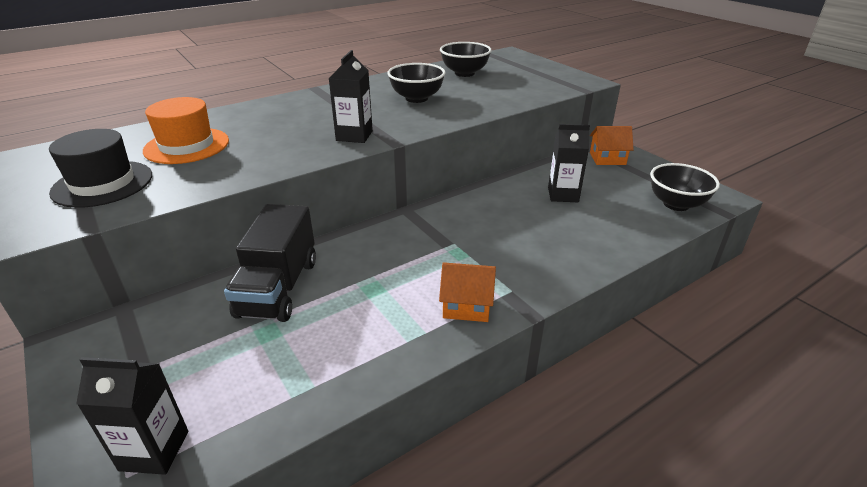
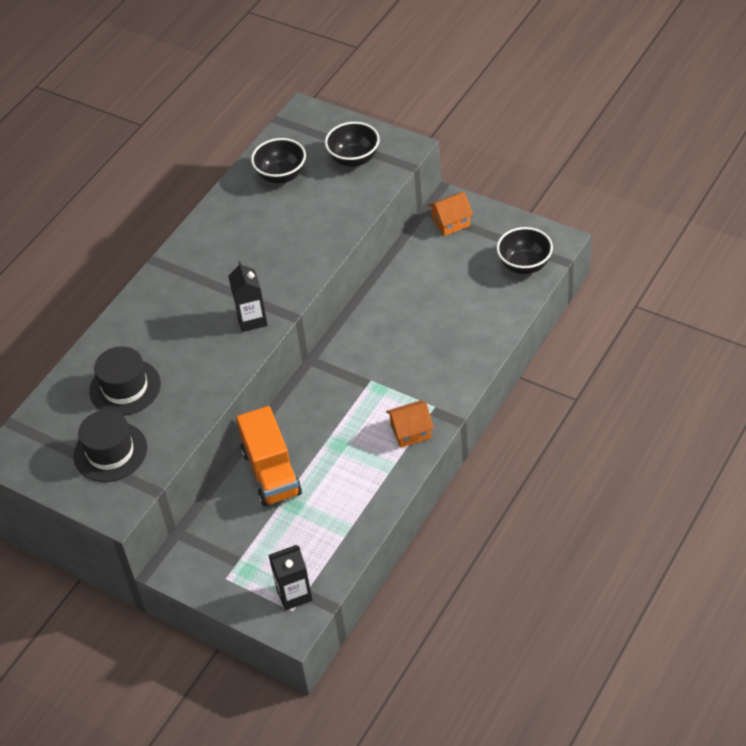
camera: 20 degrees left, 15 degrees up
orange hat [143,97,229,164] -> black hat [89,346,161,416]
black truck [224,204,316,322] -> orange truck [236,406,302,506]
black bowl [387,63,446,103] -> black bowl moved to [325,122,380,167]
black carton [548,124,590,202] -> none

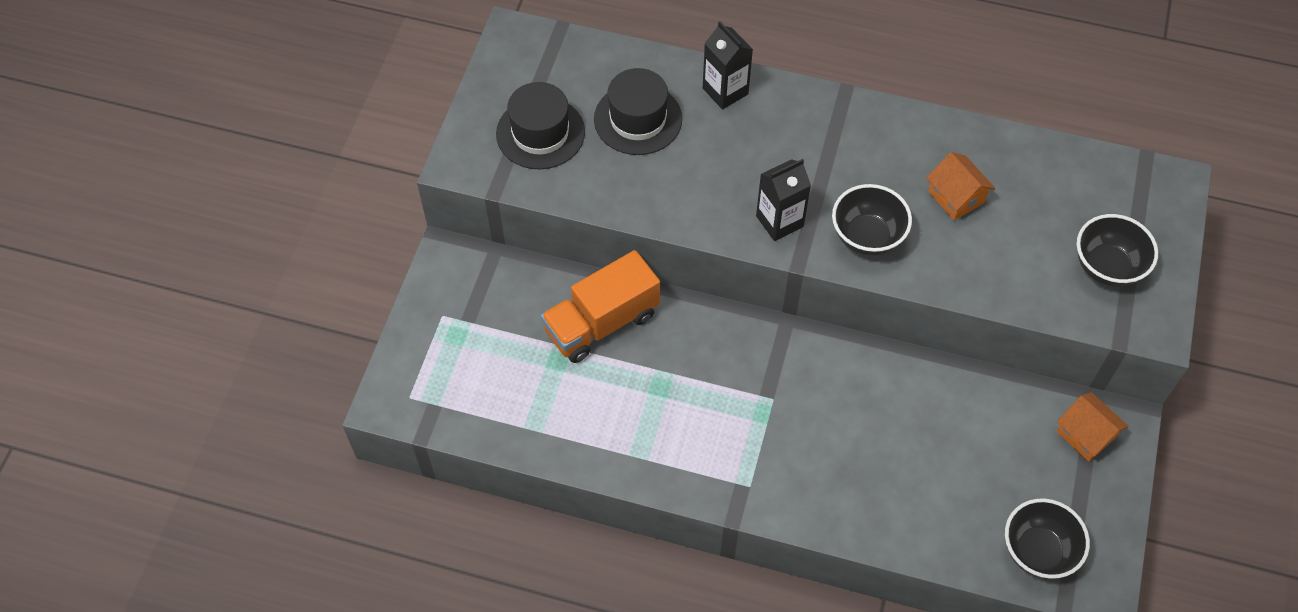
camera: 70 degrees right, 10 degrees up
black bowl [251,138,306,184] -> black bowl moved to [832,184,912,256]
black carton [269,545,312,610] -> black carton moved to [703,21,753,110]
orange house [386,400,434,448] -> orange house moved to [926,152,996,220]

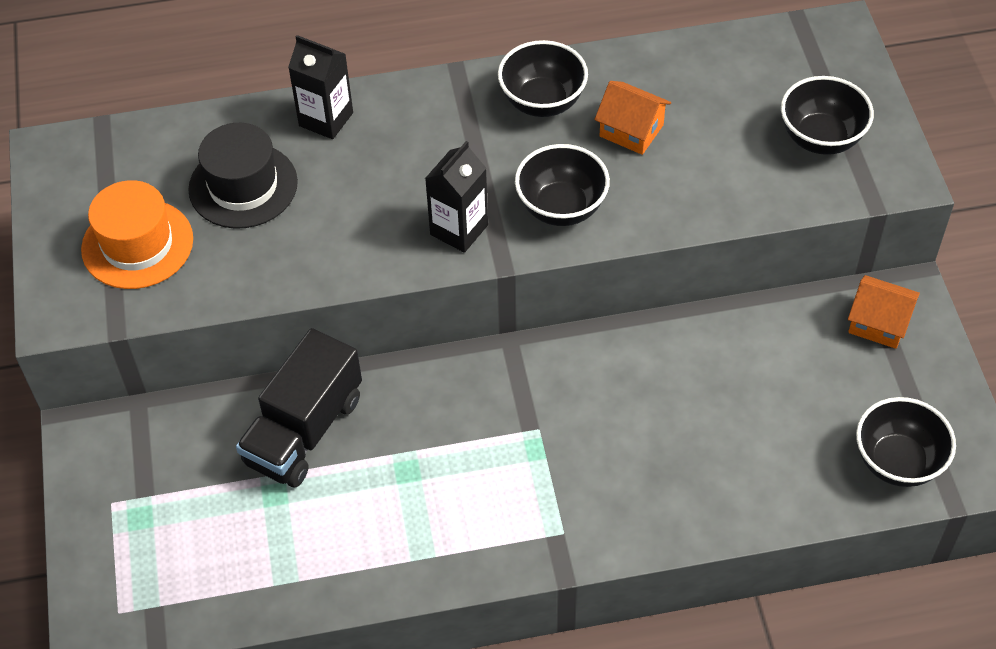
camera: 25 degrees left, 5 degrees down
black hat [496,82,585,170] -> orange hat [81,180,193,289]
orange truck [541,250,660,363] -> black truck [236,328,362,487]
none -> black bowl [498,40,588,117]

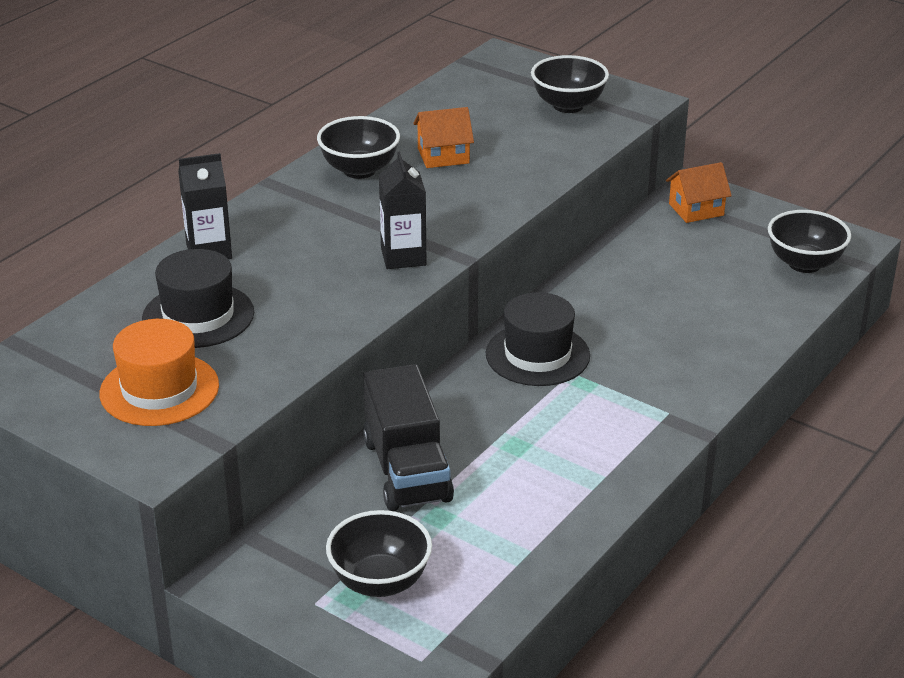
camera: 45 degrees left, 20 degrees down
black bowl [515,144,610,226] -> black bowl moved to [326,510,432,597]
none -> black hat [486,292,590,386]

